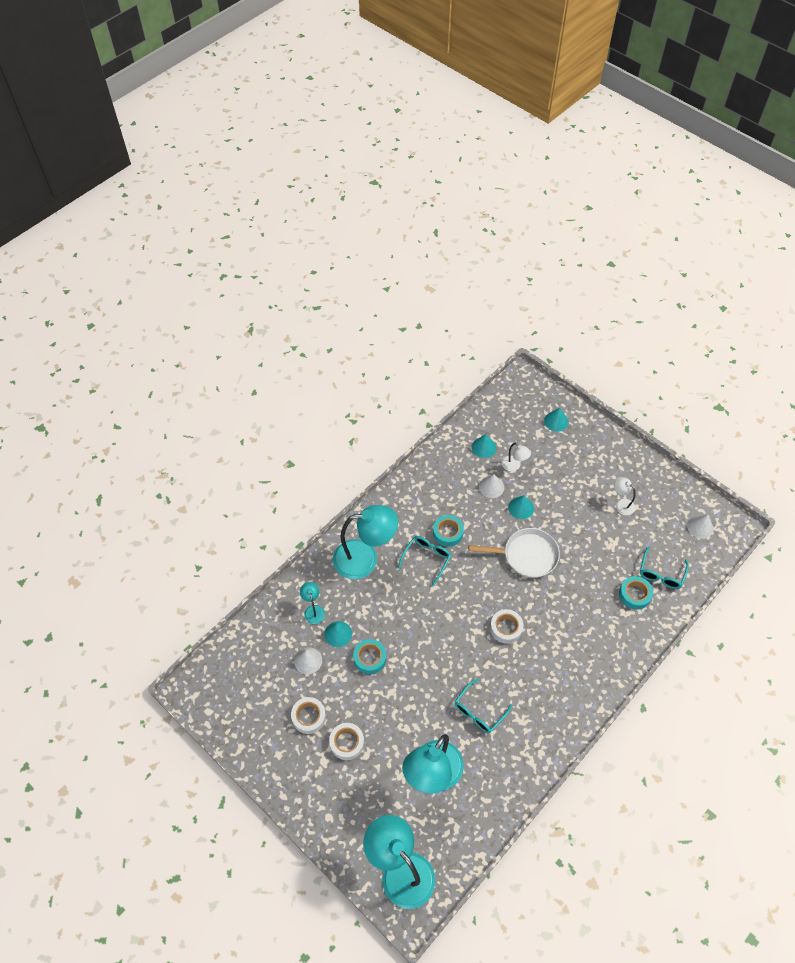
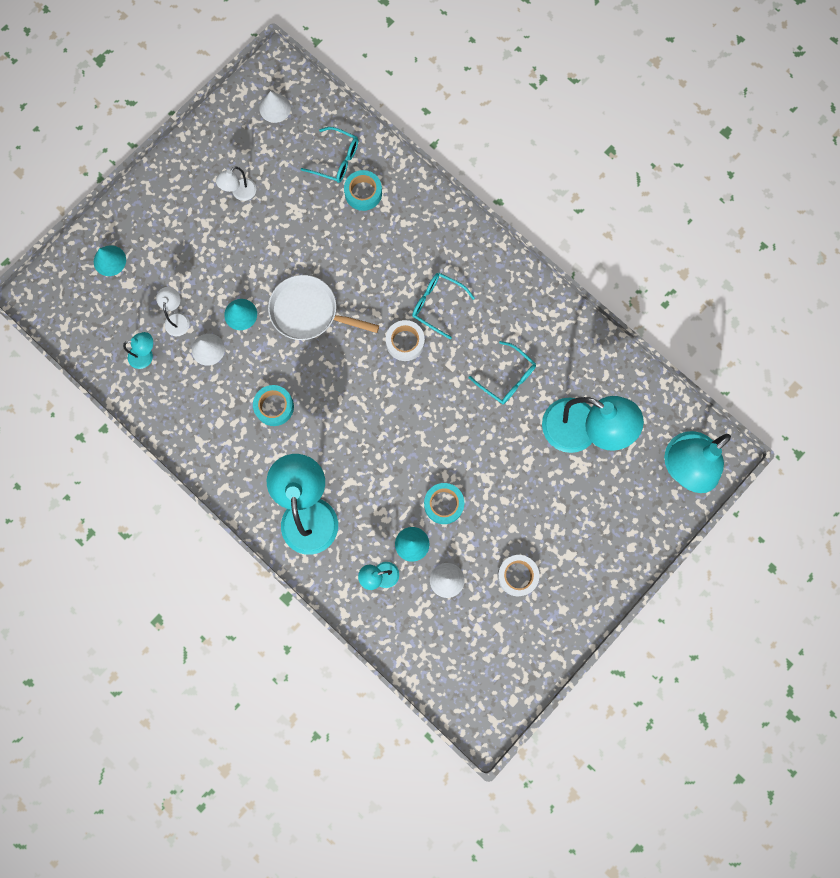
camera: 90 degrees left, 20 degrees up
white tape [329,723,364,760] -> none
turquoise glasses [398,536,451,587] -> turquoise glasses moved to [412,273,475,339]
white pan [468,528,560,578] -> white pan turned 75 degrees counterclockwise [268,275,379,340]
turquoise cone [472,434,497,458] -> turquoise lamp [123,332,153,369]
white lamp [502,443,531,471] -> white lamp turned 45 degrees counterclockwise [156,287,190,337]

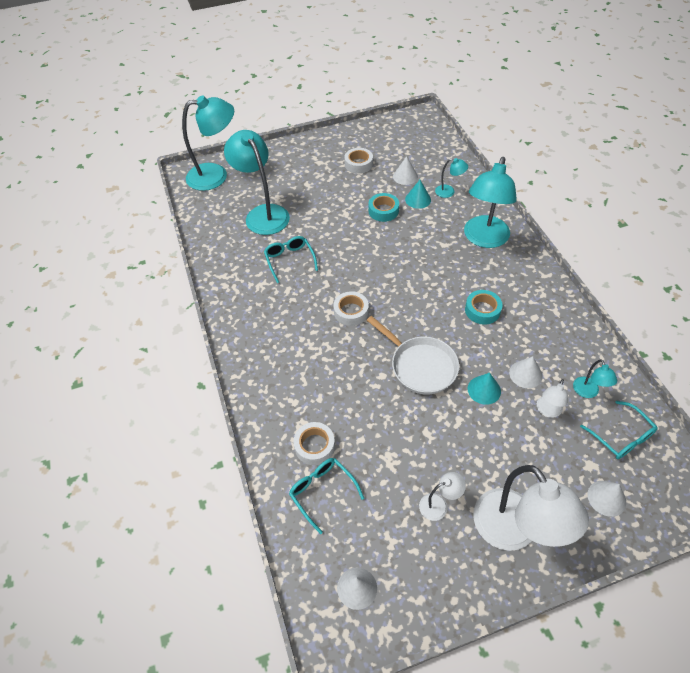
camera: 150 degrees left, 25 degrees down
turquoise cone [94,245,126,276] -> white cone [588,481,626,517]
turquoise lamp [123,332,153,369] -> turquoise lamp turned 120 degrees counterclockwise [573,359,617,398]
turquoise tape [344,170,382,211] -> white tape [293,422,335,465]
turquoise glasses [412,273,475,339] -> turquoise glasses moved to [580,401,658,459]
none -> white lamp [473,465,589,551]

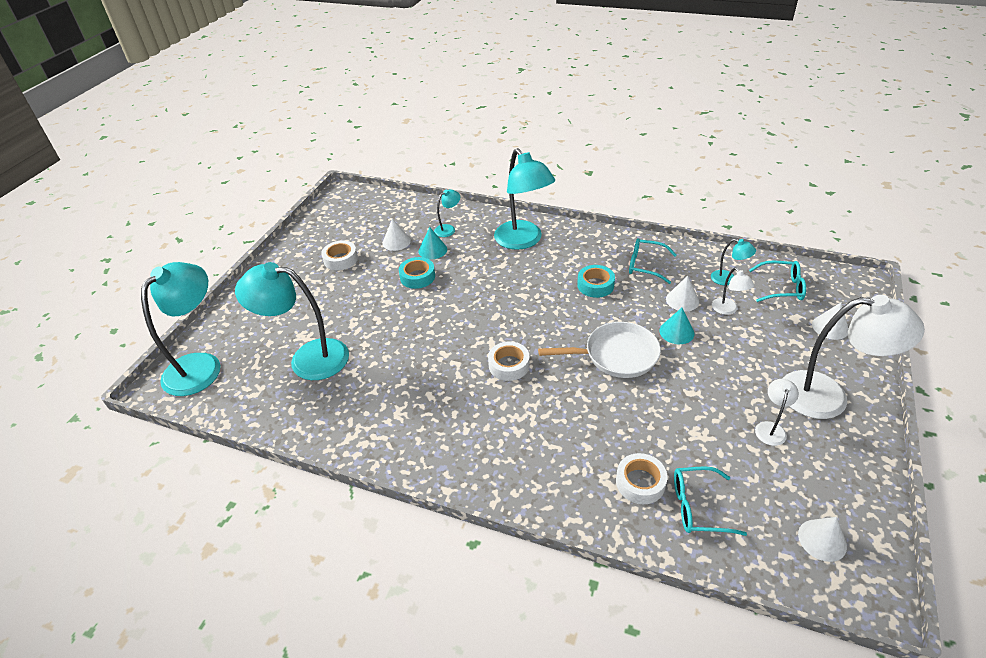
camera: 50 degrees left, 10 degrees down
turquoise glasses [264,236,318,283] -> turquoise glasses moved to [629,238,676,284]

